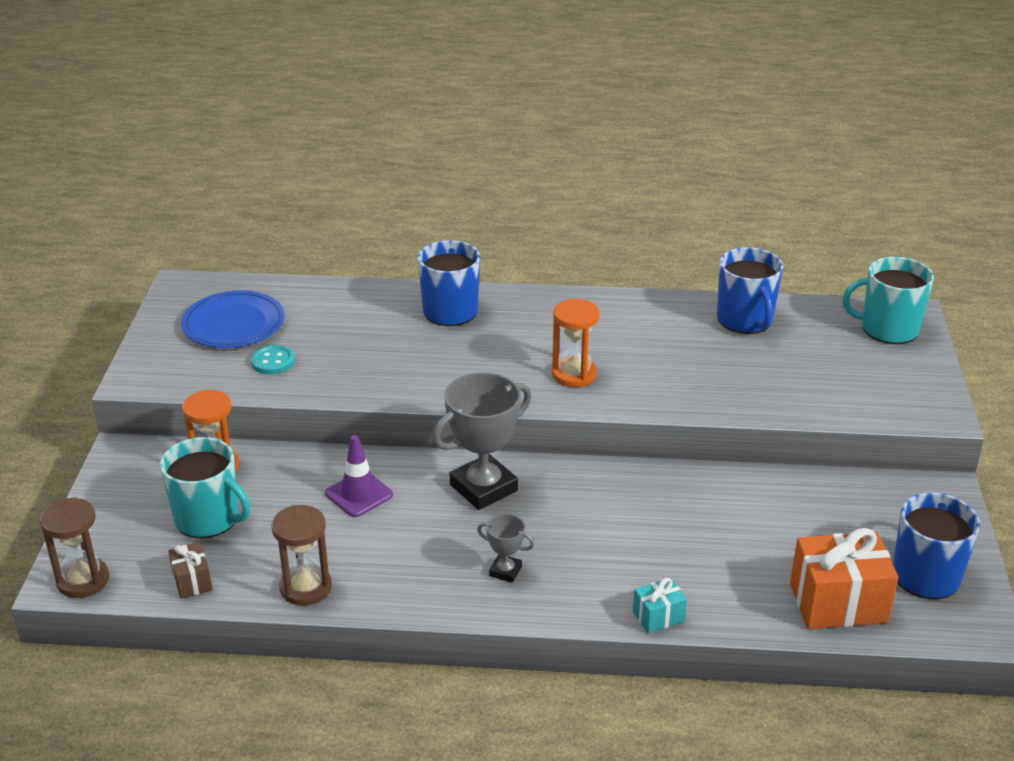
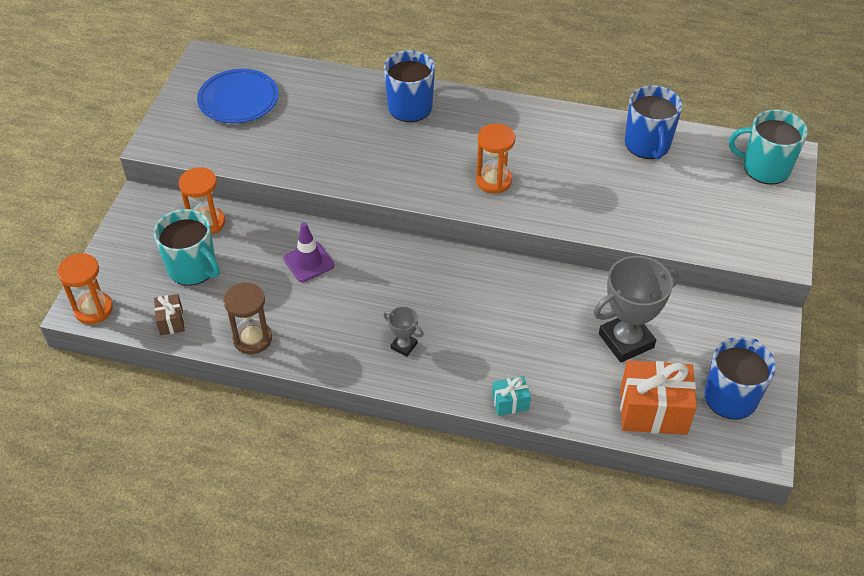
camera: 10 degrees right, 15 degrees up
brown hourglass [40,497,109,598] -> orange hourglass [57,253,113,324]
turquoise button [251,345,295,374] -> none
grey trophy [433,372,531,510] -> grey trophy moved to [594,256,679,362]

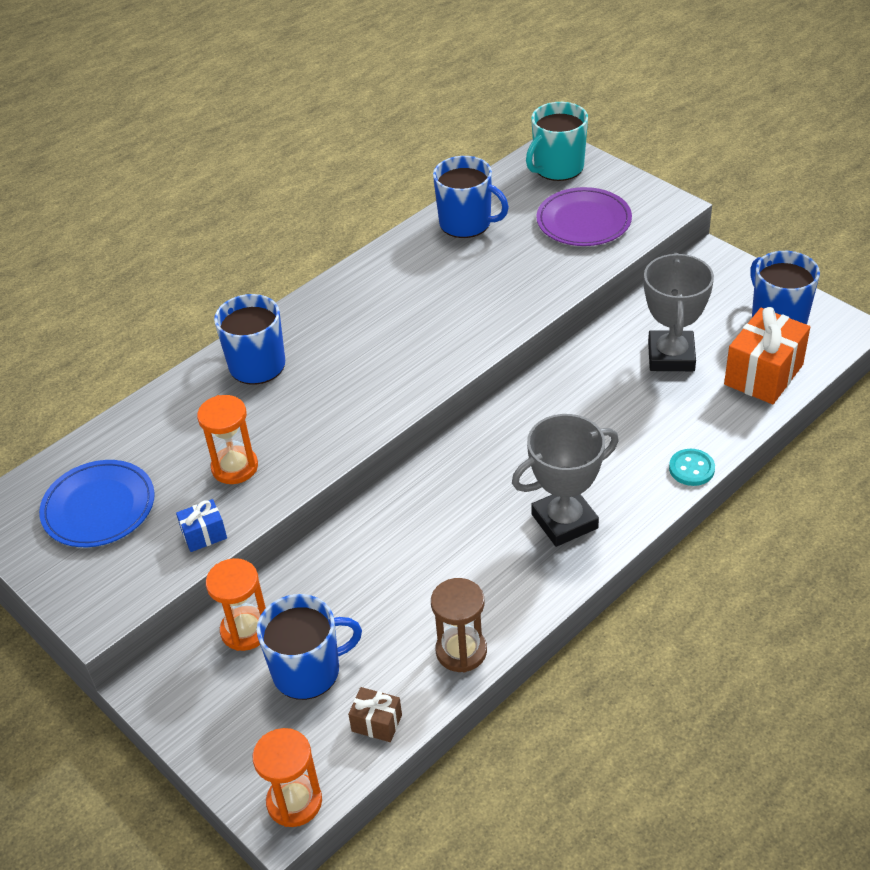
camera: 55 degrees left, 5 degrees down
turquoise mug [154,209,220,286] -> blue mug [257,594,362,700]
purple traffic cone [283,222,334,282] -> none
grey trophy [383,306,424,357] -> grey trophy [512,414,619,547], size x2.08
orange hourglass [476,123,516,194] -> orange hourglass moved to [197,395,258,484]
turquoise gift [492,376,531,416] -> turquoise button [669,449,715,486]
none -> blue gift [176,499,227,552]
none -> purple plate [536,187,632,246]

